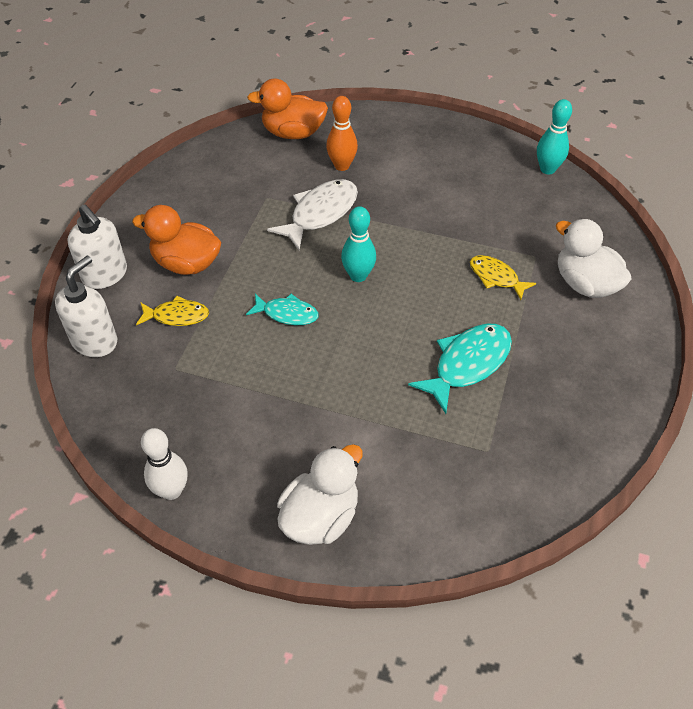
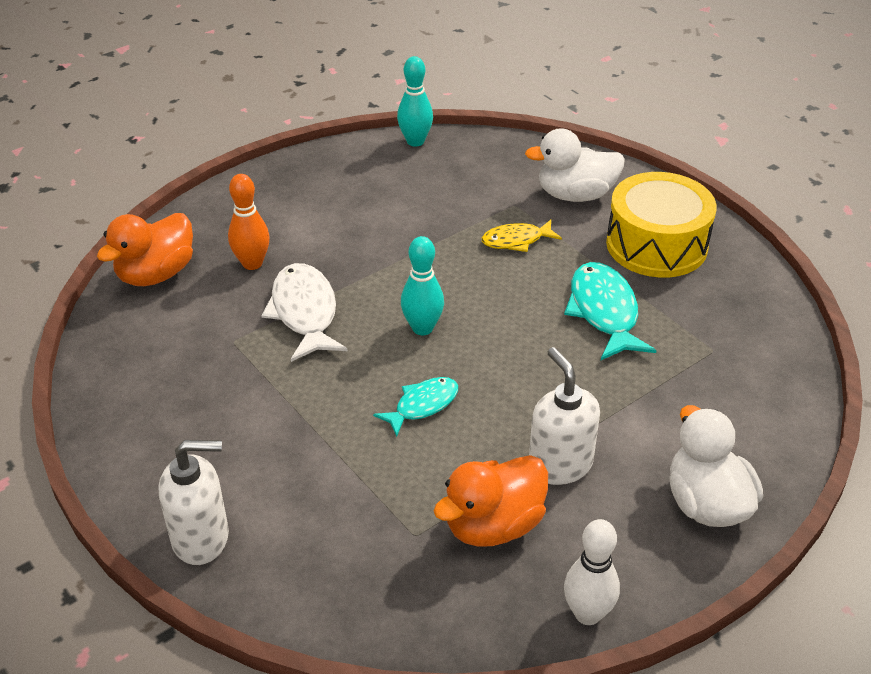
camera: 55 degrees left, 10 degrees down
white soap dispenser [55,256,117,357] -> white soap dispenser moved to [529,347,600,485]
orange duck [132,205,221,275] -> orange duck moved to [434,455,548,547]
yellow fish [136,296,209,326] -> none
none -> yellow drum [606,172,716,278]

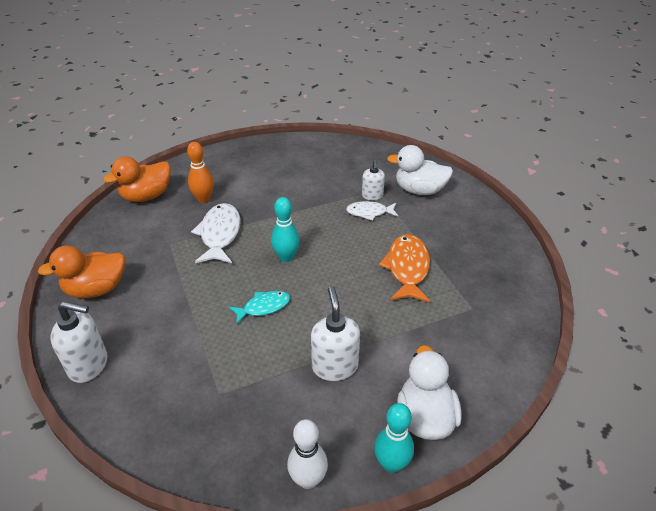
camera: 15 degrees right, 0 degrees up
turquoise bowling pin [397,56,433,147] -> turquoise bowling pin moved to [374,403,414,473]
orange duck [434,455,548,547] -> orange duck moved to [38,245,125,298]
yellow fish [482,220,562,252] -> white fish [346,201,398,221]
turquoise fish [564,262,657,360] -> orange fish [379,234,430,303]
yellow drum [606,172,716,278] -> none
none -> white soap dispenser [362,160,385,200]

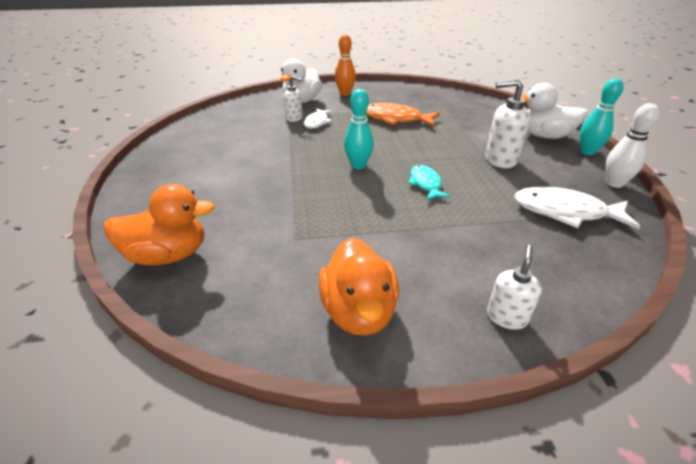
camera: 75 degrees left, 5 degrees down
white soap dispenser [51,301,107,383] -> white soap dispenser [487,245,542,330], size x0.63
orange duck [103,156,171,202] -> orange duck turned 75 degrees counterclockwise [104,184,215,265]
orange bowling pin [187,142,214,203] -> orange bowling pin moved to [335,34,356,96]
white fish [191,203,241,263] -> white fish moved to [514,187,641,229]

